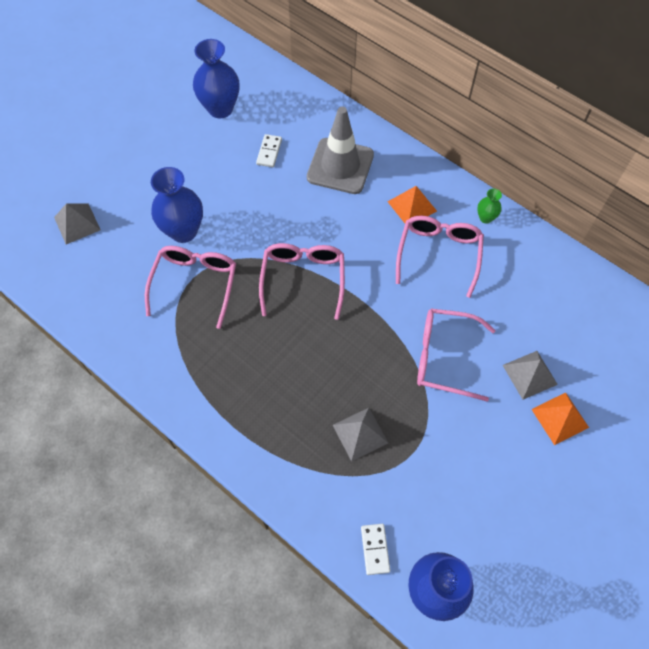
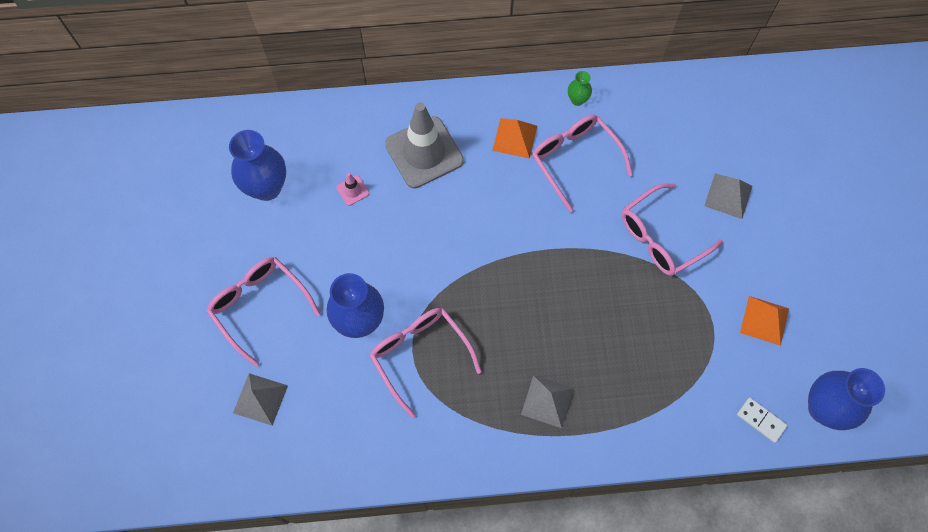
camera: 45 degrees left, 5 degrees up
white domino [256,134,282,167] -> pink traffic cone [336,173,369,206]
pink glasses [259,243,345,320] -> pink glasses moved to [207,257,320,367]
grey pyramid [333,408,388,462] -> grey pyramid moved to [521,375,574,428]
orange pyramid [531,392,589,445] -> orange pyramid moved to [740,296,789,346]

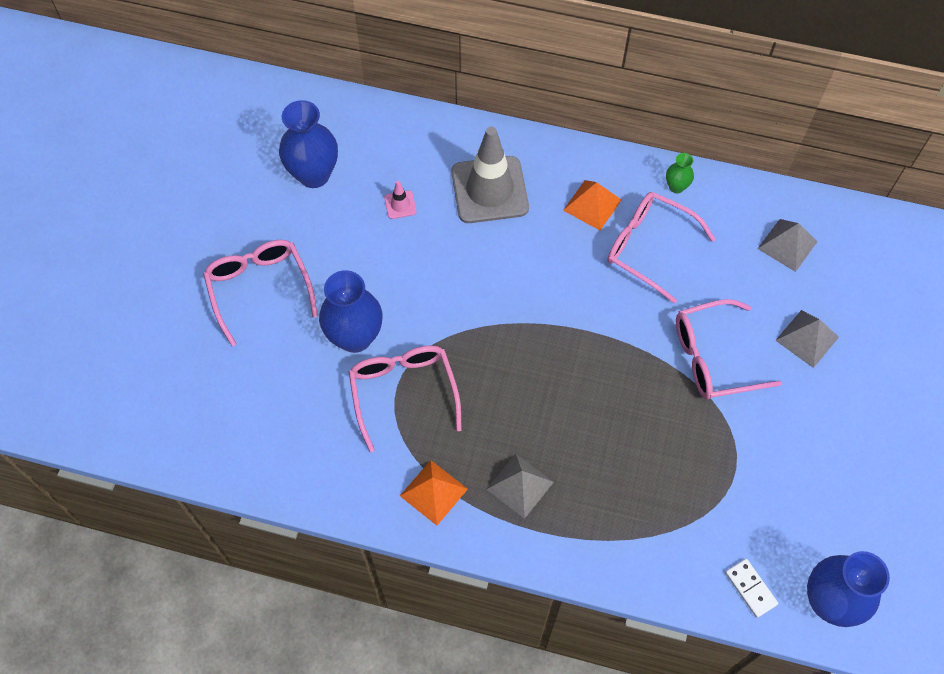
camera: 20 degrees right, 5 degrees down
grey pyramid [233,373,288,426] -> grey pyramid moved to [757,219,818,272]
pink glasses [532,115,632,212] -> pink glasses turned 45 degrees counterclockwise [607,192,715,304]
orange pyramid [740,296,789,346] -> orange pyramid moved to [400,460,468,525]

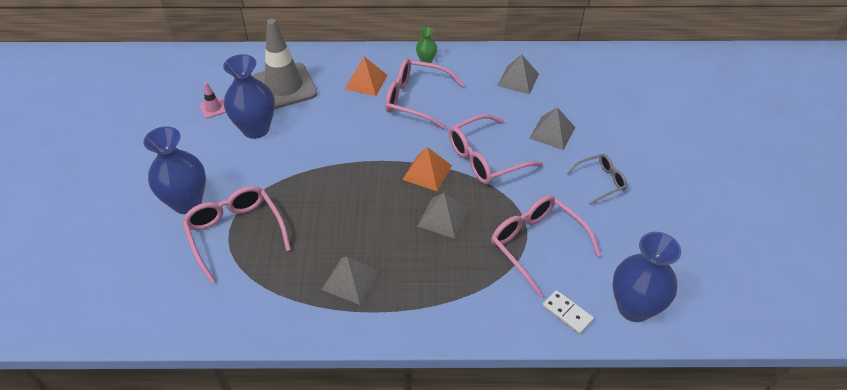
camera: 15 degrees left, 15 degrees down
pink glasses [203,240,318,346] -> pink glasses moved to [491,195,601,297]
blue vase [279,100,338,188] -> blue vase moved to [223,54,275,139]
orange pyramid [400,460,468,525] -> orange pyramid moved to [402,147,452,191]
none -> grey pyramid [417,193,469,239]
none -> grey glasses [566,154,627,205]

